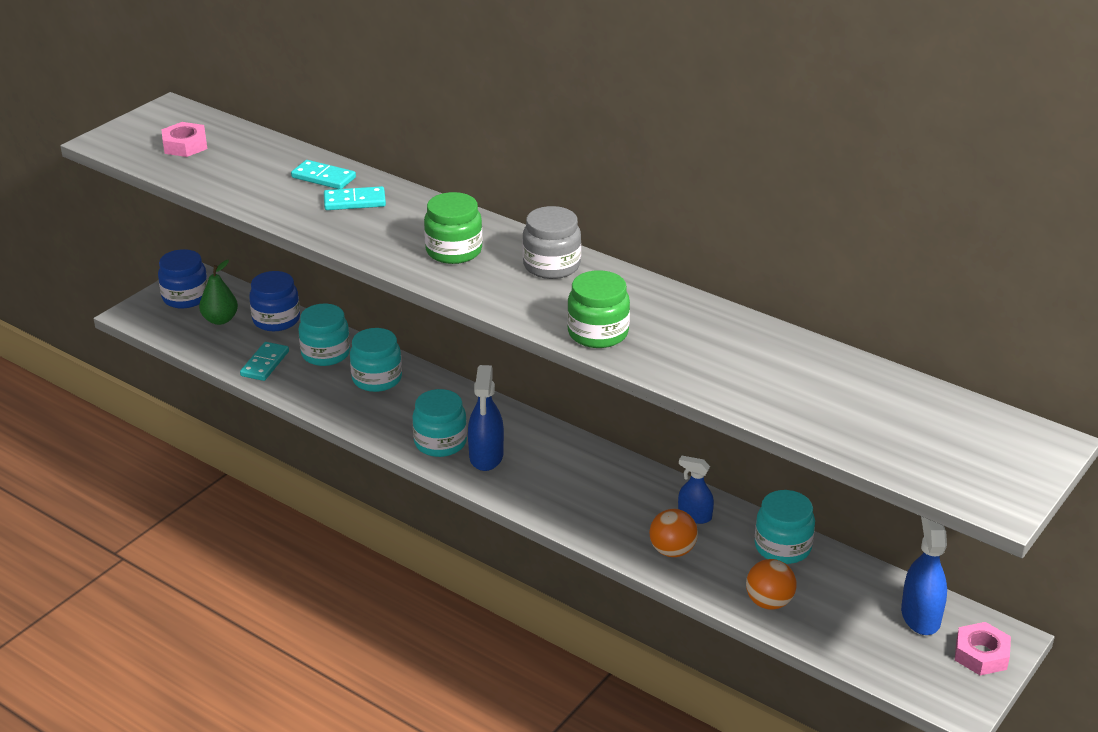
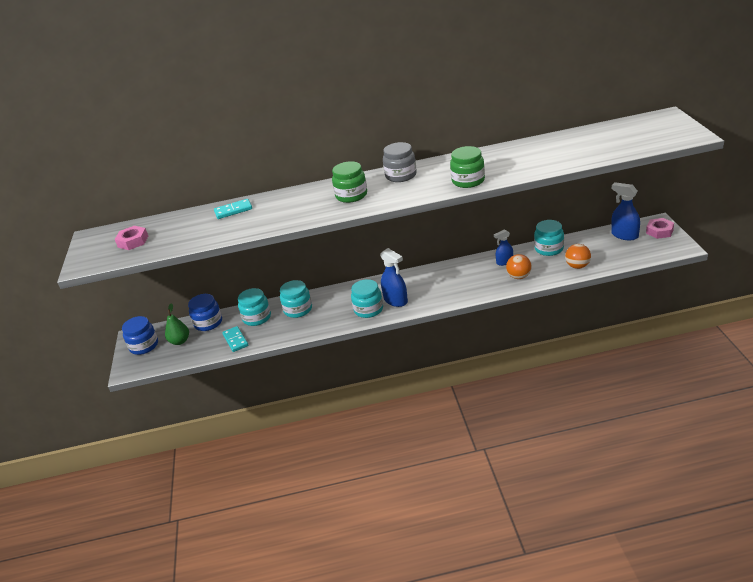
camera: 40 degrees left, 0 degrees up
turquoise domino [324,186,386,210] -> none

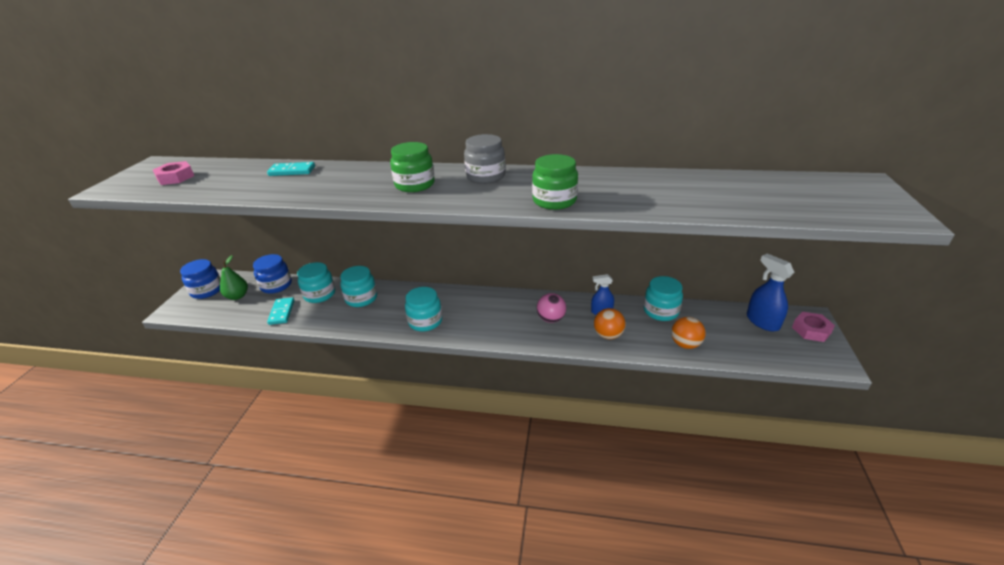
camera: 15 degrees right, 0 degrees up
blue spray bottle [380,248,408,307] -> none
none -> pink ball [537,293,566,323]

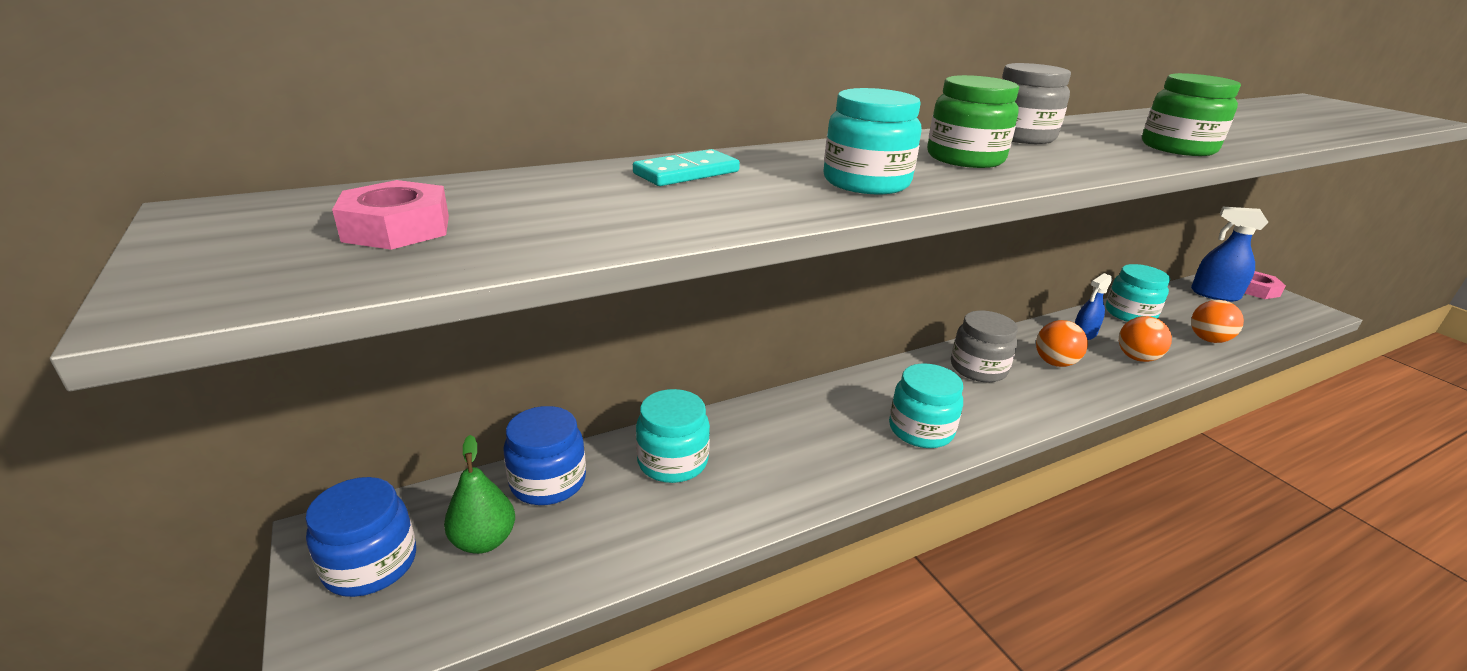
camera: 40 degrees left, 5 degrees down
turquoise domino [267,297,295,325] -> none
turquoise jar [340,266,377,307] -> turquoise jar moved to [823,88,922,194]
pink ball [537,293,566,323] -> orange ball [1036,320,1088,367]
none -> grey jar [951,311,1018,382]

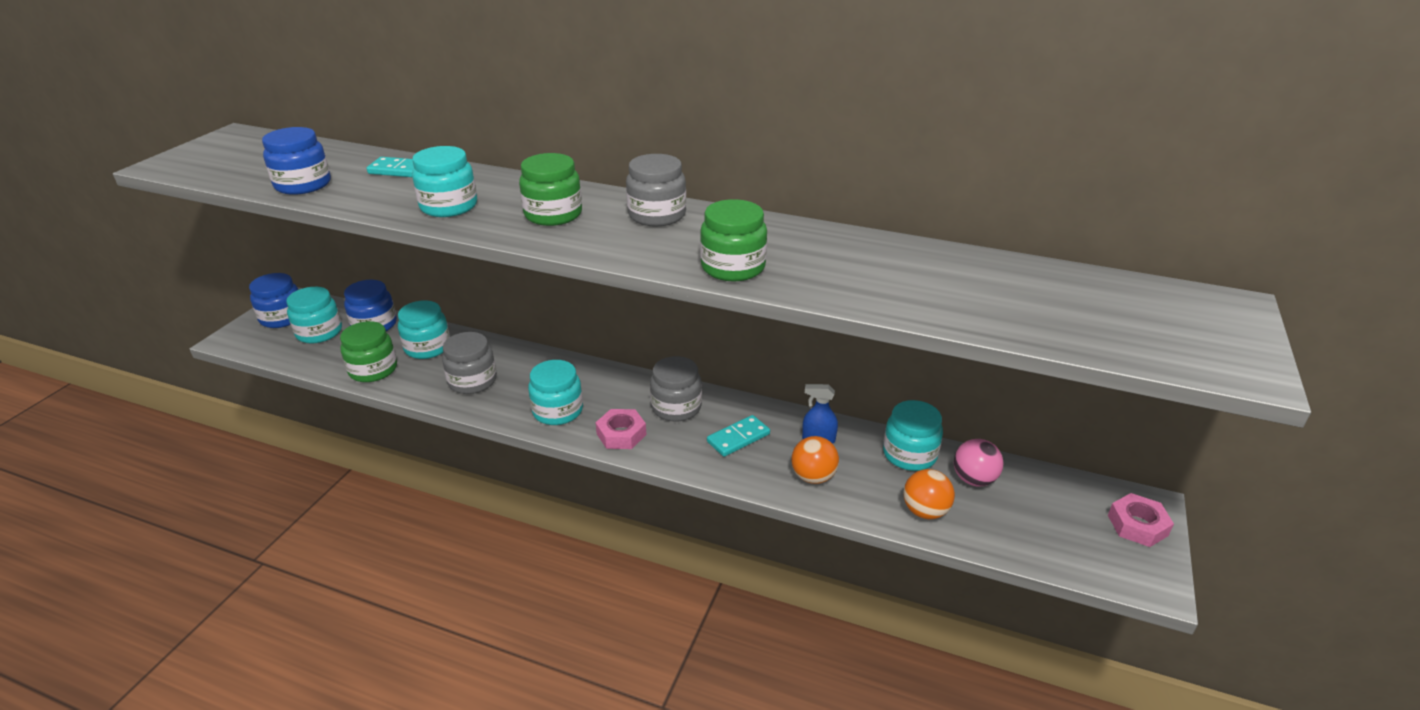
camera: 50 degrees right, 5 degrees up
pink nut [332,180,449,250] -> pink nut moved to [595,409,646,449]
green pear [444,435,515,554] -> turquoise jar [286,287,342,343]
orange ball [1036,320,1088,367] -> turquoise domino [707,415,770,457]
blue spray bottle [1191,207,1268,302] -> none
none -> blue jar [262,127,331,195]
none -> green jar [340,321,397,382]
none -> grey jar [442,332,497,394]
none -> pink ball [954,439,1004,487]

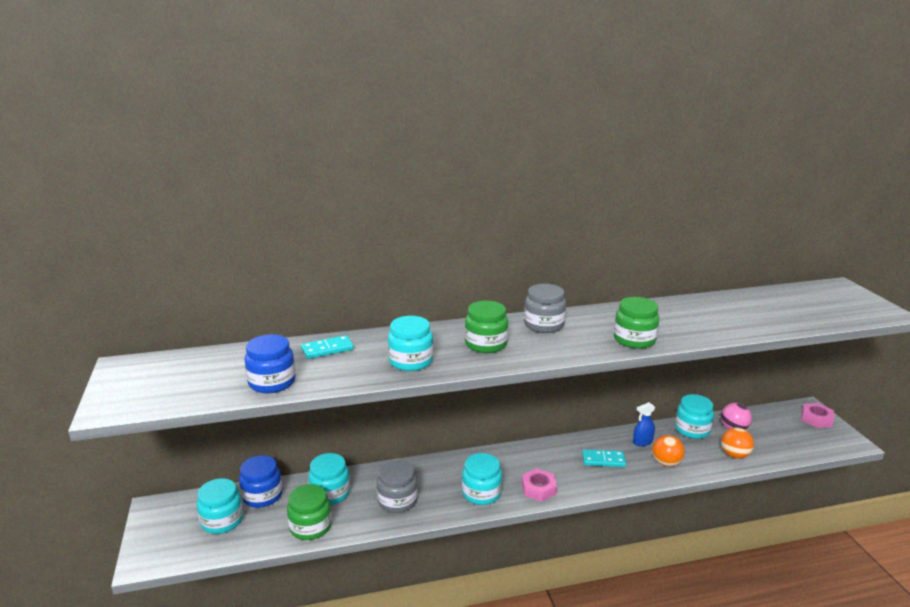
camera: 35 degrees left, 10 degrees down
blue jar [249,273,298,328] -> none
grey jar [650,356,702,422] -> none
turquoise domino [707,415,770,457] -> turquoise domino turned 75 degrees clockwise [582,449,626,467]

